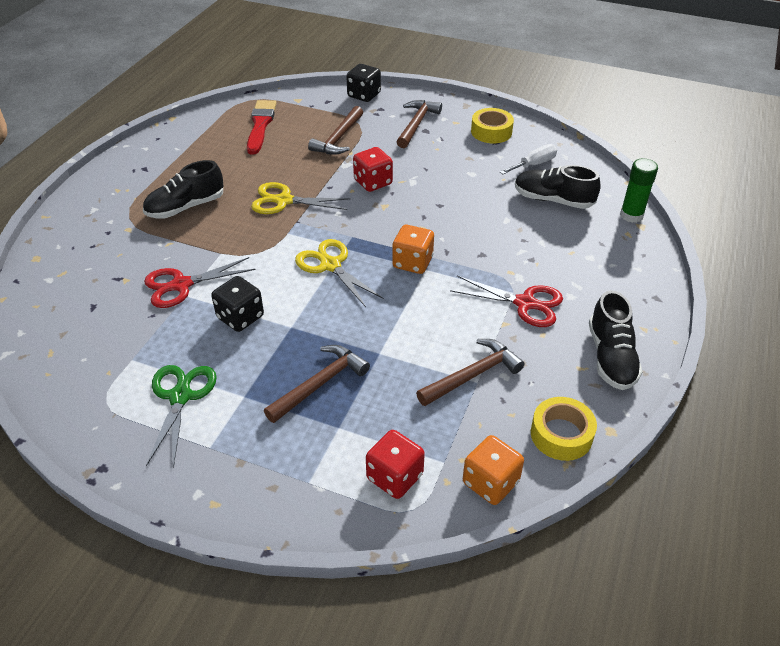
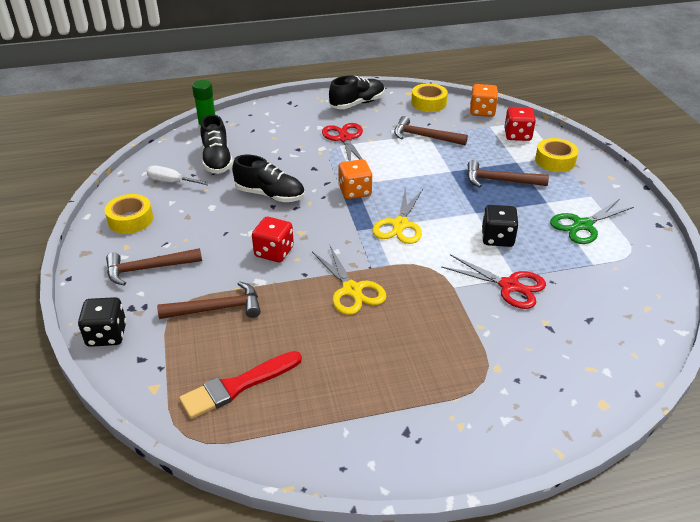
camera: 125 degrees left, 5 degrees down
black shoe [143,160,223,218] -> black shoe moved to [232,155,305,202]
none -> yellow tape [535,138,578,172]

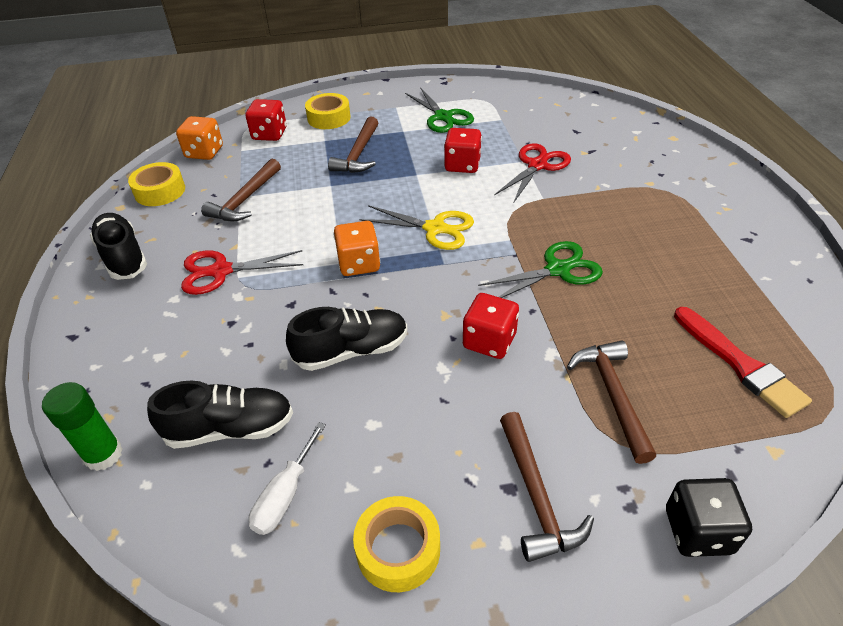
camera: 85 degrees left, 5 degrees up
black shoe [232,155,305,202] -> black shoe turned 45 degrees clockwise [286,307,407,371]
yellow scissors [312,246,386,315] -> green scissors [478,241,603,298]
black dice [482,205,519,247] -> red dice [444,128,482,173]

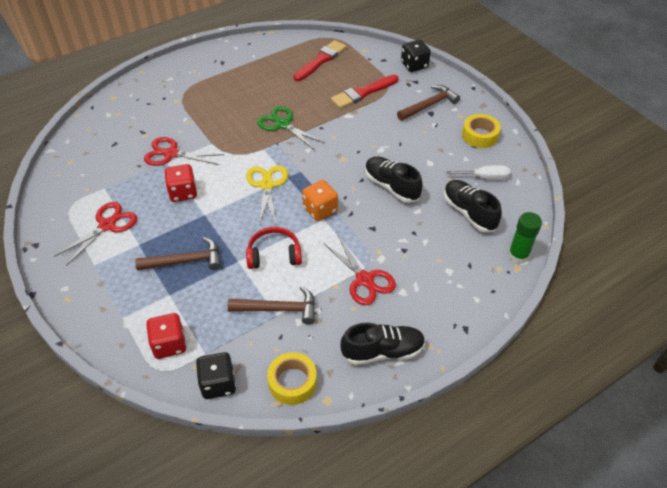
camera: 115 degrees left, 5 degrees up
black shoe [90,213,147,280] -> black shoe turned 135 degrees counterclockwise [340,323,426,365]
orange dice [176,116,223,160] -> black dice [196,352,236,399]
yellow tape [305,93,351,129] -> none
green scissors [405,87,474,133] -> red scissors [54,202,137,266]
red dice [463,293,519,359] -> none
brown hammer [567,341,656,464] -> red brush [331,75,399,109]
none -> red headphones [246,227,302,269]

